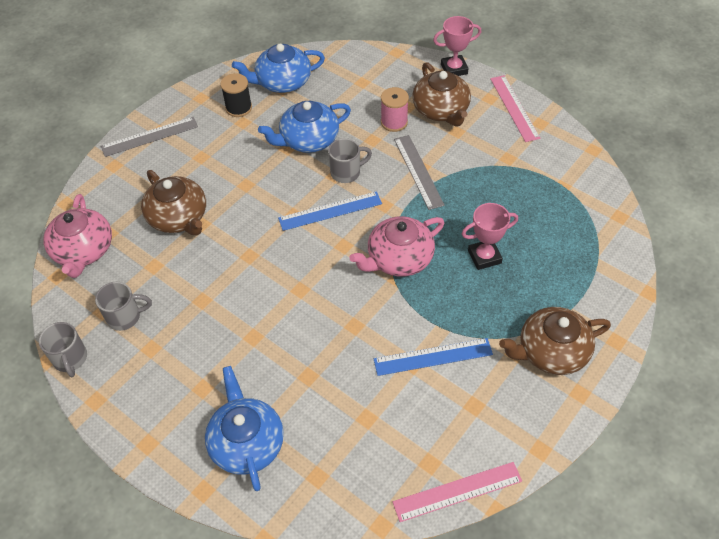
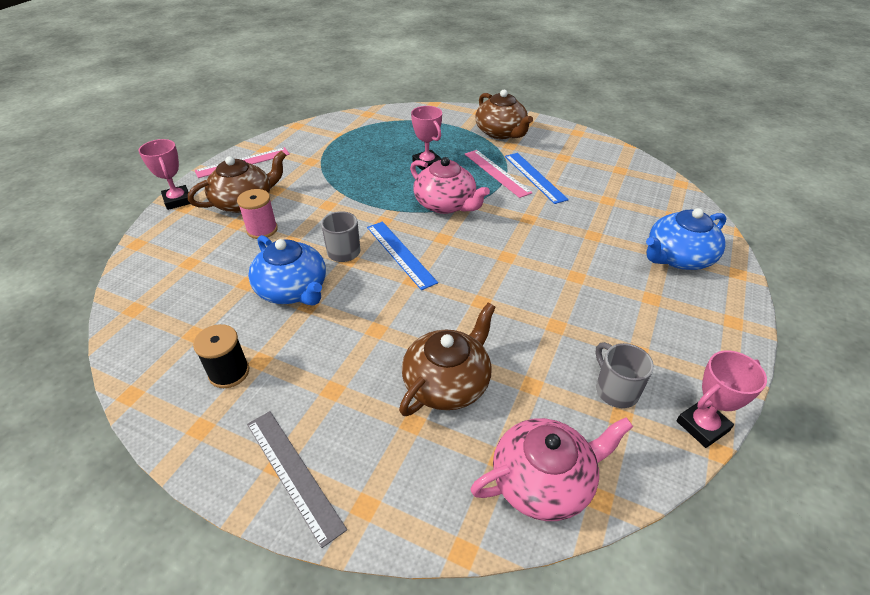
camera: 105 degrees left, 10 degrees down
grey mug [39,322,87,377] -> pink trophy [676,351,767,448]
blue teapot [232,44,325,93] -> none
pink ruler [393,462,522,522] -> pink ruler moved to [465,150,533,198]
grey ruler [394,135,445,210] -> none

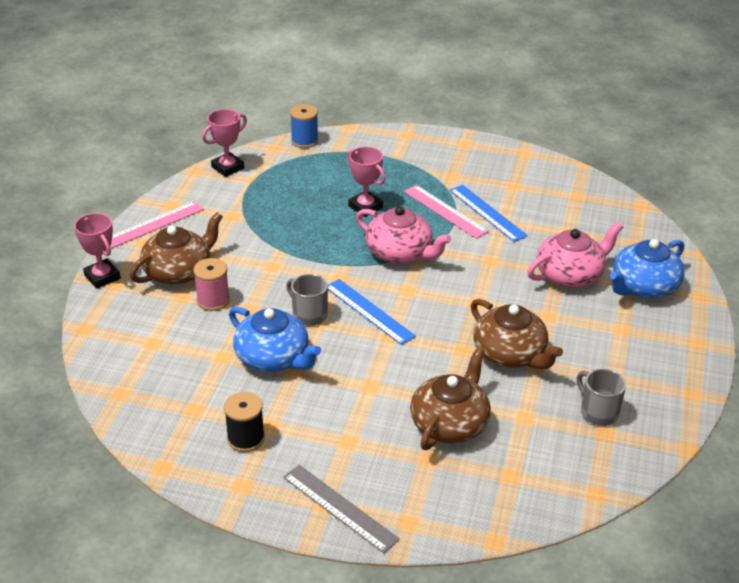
camera: 10 degrees left, 5 degrees down
pink teapot [470,417,633,521] -> pink teapot moved to [527,222,623,288]
brown teapot [475,90,533,139] -> brown teapot moved to [471,299,563,370]
pink trophy [676,351,767,448] -> pink trophy moved to [202,109,247,177]
none -> blue spool [290,104,319,148]

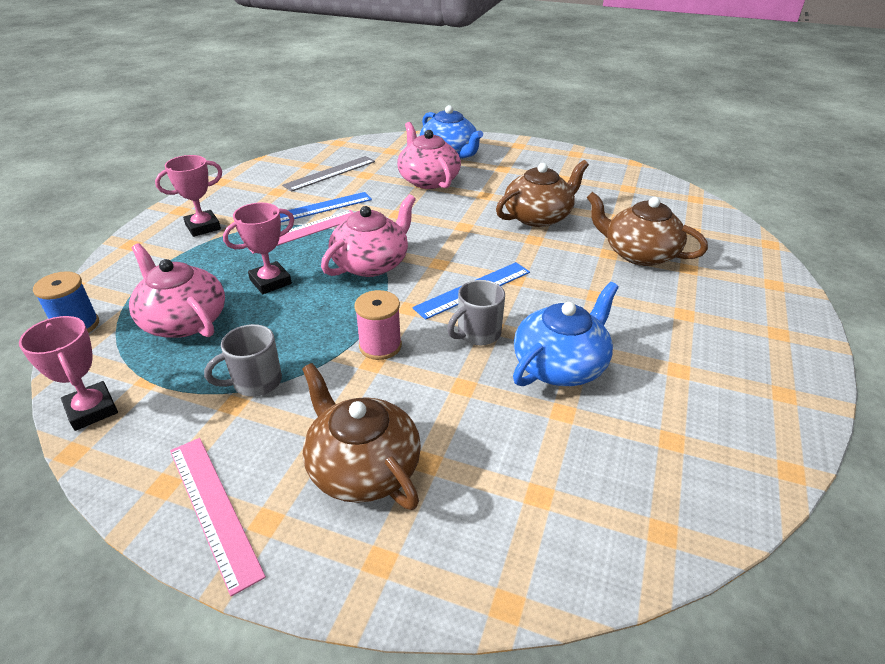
camera: 85 degrees left, 0 degrees up
pink trophy [74,213,121,289] -> pink trophy moved to [155,155,222,237]
pink spool [193,258,230,311] -> pink spool moved to [354,290,402,360]
black spool [224,392,265,452] -> none
grey ruler [283,465,400,553] -> grey ruler moved to [282,156,375,192]
grey mug [577,369,626,426] -> grey mug moved to [204,324,282,397]
none -> pink teapot [129,243,225,338]

